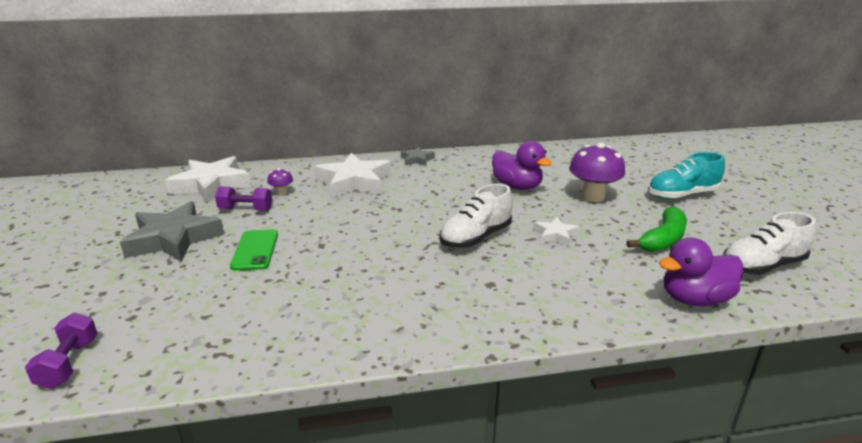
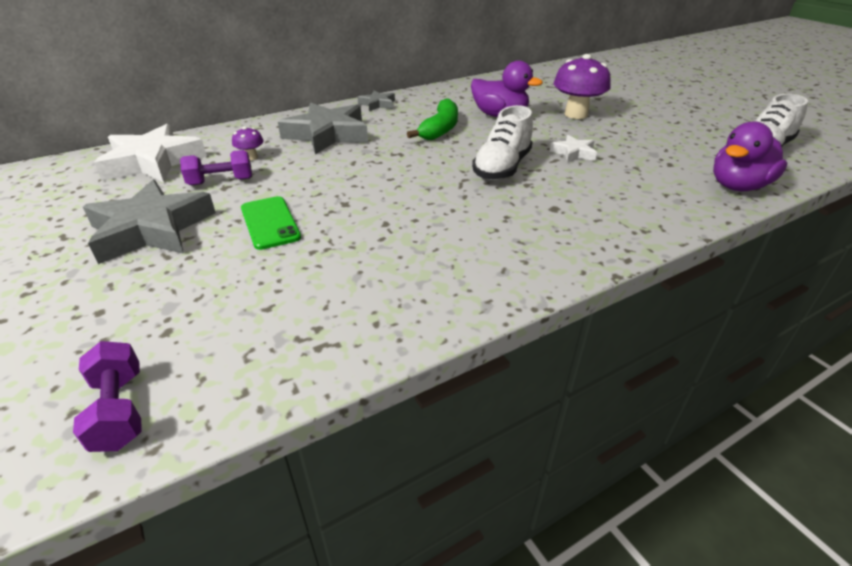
camera: 20 degrees left, 10 degrees up
white star [314,153,391,198] -> grey star [278,103,368,154]
green banana [626,206,687,252] -> green banana moved to [407,99,458,140]
turquoise shoe [648,152,725,199] -> none

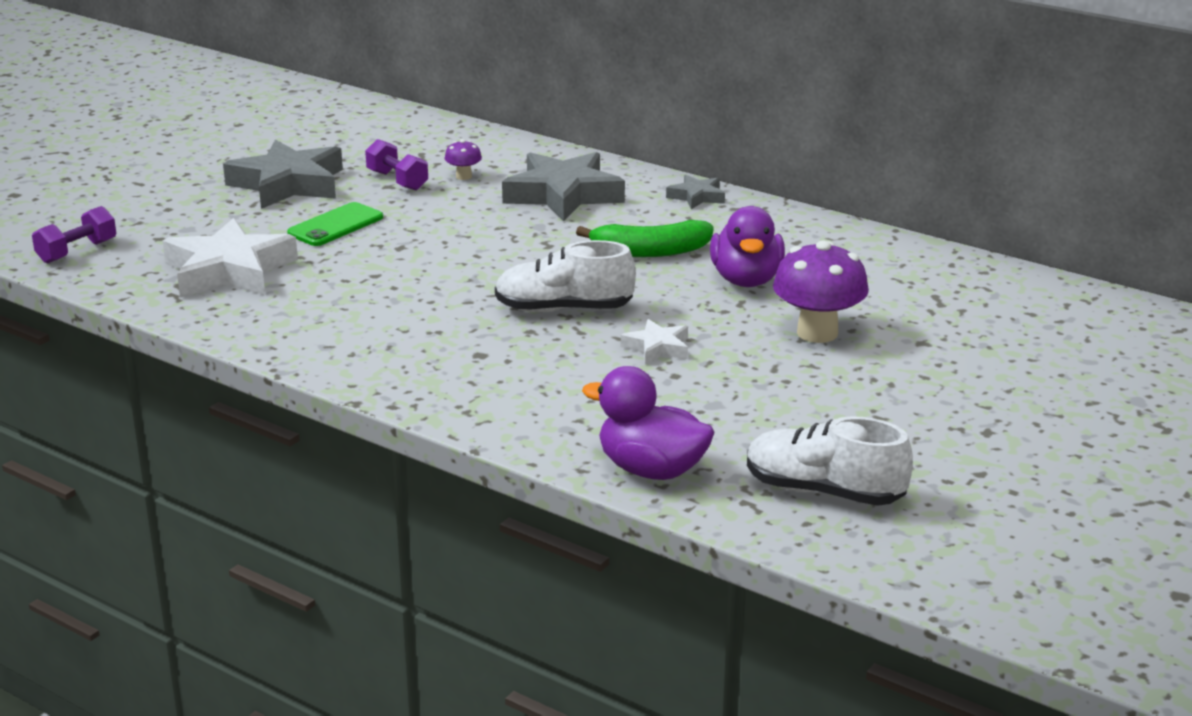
camera: 65 degrees right, 10 degrees down
white star [94,124,207,182] -> white star moved to [163,218,298,298]

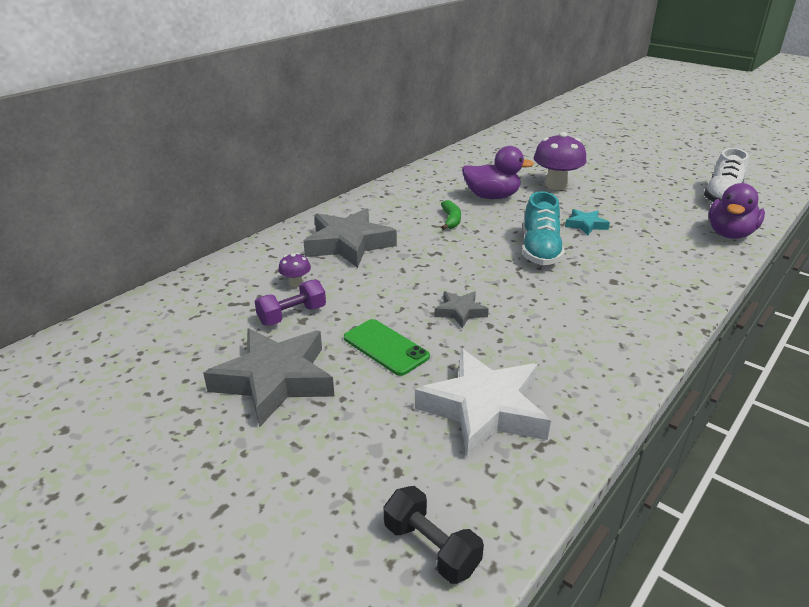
camera: 85 degrees left, 5 degrees up
purple dumbbell [32,206,116,263] -> black dumbbell [384,486,484,584]
white shoe [495,240,636,312] -> turquoise shoe [522,191,565,265]
green banana [576,220,714,257] -> green banana [441,200,461,230], size x0.63
white star [621,319,688,365] -> turquoise star [565,209,610,235]
grey star [666,175,725,209] -> grey star moved to [434,291,489,329]

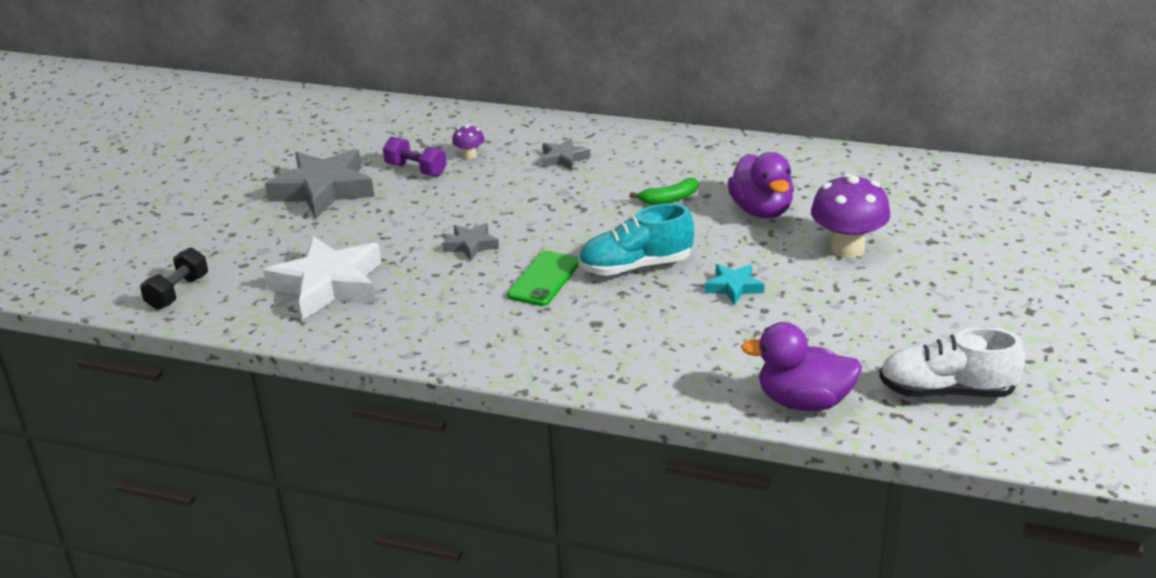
camera: 70 degrees right, 0 degrees up
grey star [303,208,397,268] -> grey star [542,138,591,171], size x0.49
green phone [344,319,430,376] -> green phone moved to [507,251,579,306]

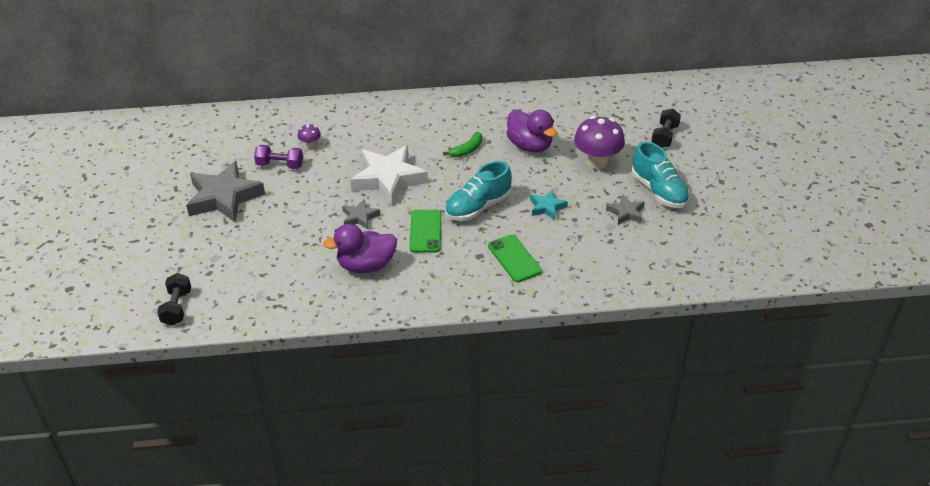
camera: 25 degrees left, 10 degrees up
white star [263,236,381,320] -> white star moved to [350,145,428,205]
grey star [542,138,591,171] -> grey star moved to [606,195,645,225]
purple duck [741,322,863,411] -> purple duck moved to [323,224,397,273]
white shoe [879,327,1025,397] -> none
none -> green phone [488,235,542,282]
none -> turquoise shoe [632,141,690,208]
none -> black dumbbell [651,108,681,148]

